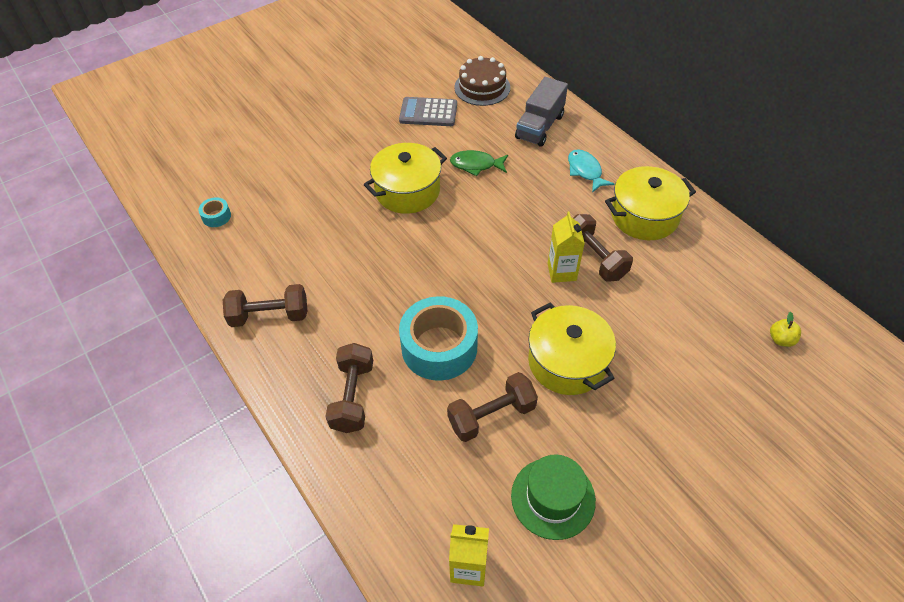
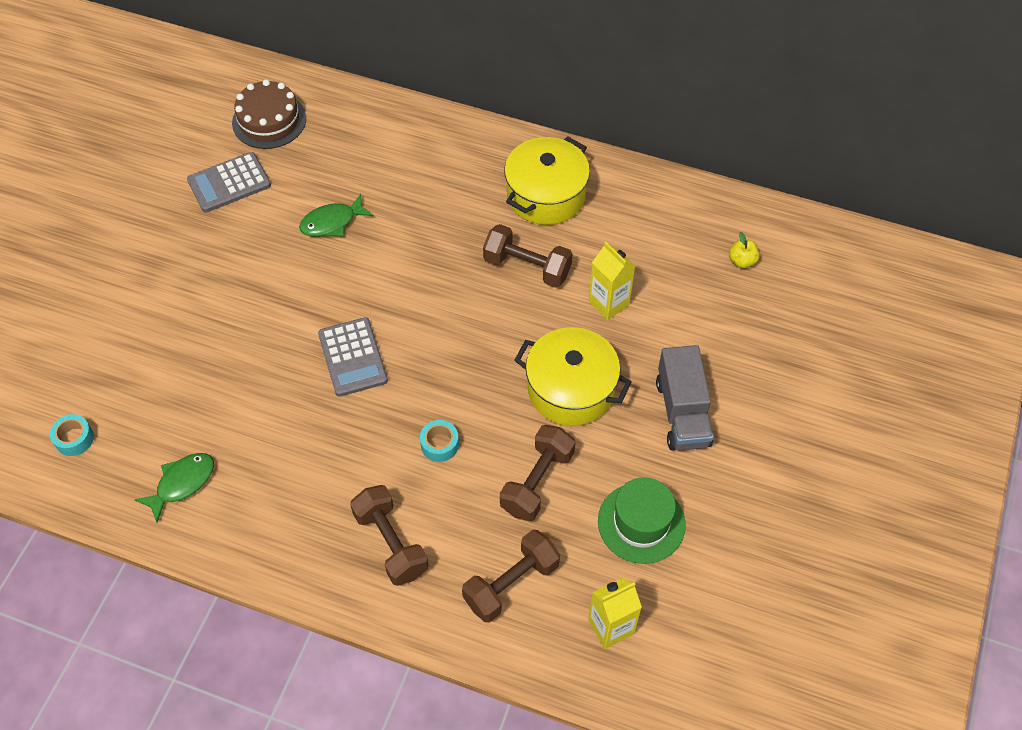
camera: 35 degrees left, 5 degrees up
brown dumbbell [223,284,307,327] -> brown dumbbell moved to [462,530,560,623]
yellow pot [364,143,447,214] -> none
turquoise tape [399,296,478,381] -> turquoise tape [420,420,459,462], size x0.43
grey truck [515,77,568,147] -> grey truck moved to [656,345,714,451]
yellow carton [548,212,585,283] -> yellow carton moved to [589,242,636,320]
turquoise fish [568,149,614,193] -> none
none -> green fish [135,453,214,523]
none -> grey calculator [318,317,388,397]

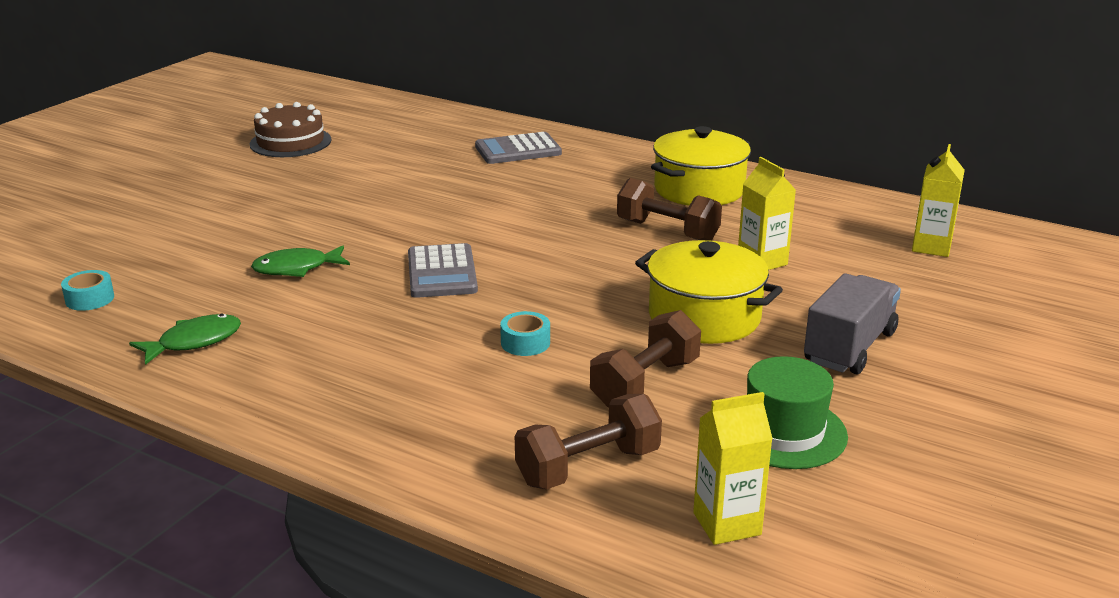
camera: 10 degrees right, 30 degrees down
grey calculator [187,152,271,213] -> grey calculator moved to [475,132,562,164]
brown cake [232,79,306,149] -> brown cake moved to [250,102,331,157]
green fish [299,194,374,237] -> green fish moved to [251,245,350,277]
brown dumbbell [350,485,429,586] -> none
grey truck [656,345,714,451] -> grey truck turned 150 degrees counterclockwise [804,273,901,375]
yellow apple [729,232,760,268] -> yellow carton [912,144,965,257]

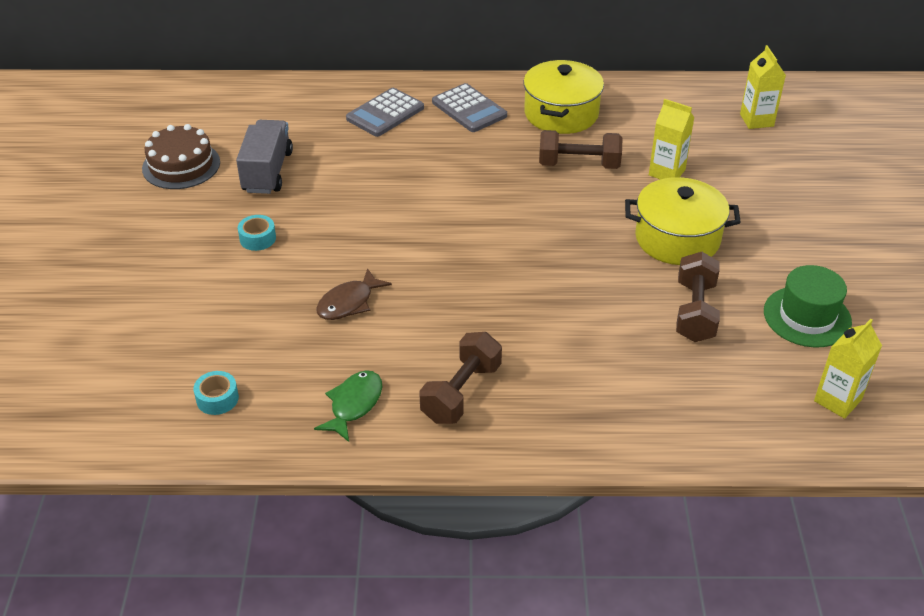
camera: 30 degrees left, 15 degrees up
green fish [251,245,350,277] -> brown fish [316,268,392,320]
grey calculator [408,243,478,298] -> grey calculator moved to [432,83,507,132]
turquoise tape [500,311,550,356] -> turquoise tape moved to [238,215,276,251]
brown dumbbell [515,394,662,489] -> brown dumbbell moved to [419,332,502,424]
grey truck [804,273,901,375] -> grey truck moved to [236,120,293,194]

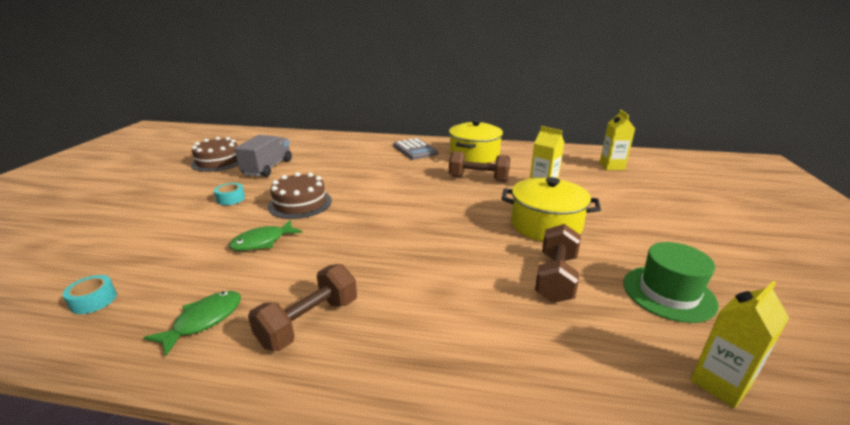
camera: 10 degrees right, 15 degrees down
brown fish [316,268,392,320] -> green fish [229,220,302,251]
grey calculator [346,88,424,137] -> none
none -> brown cake [268,172,332,219]

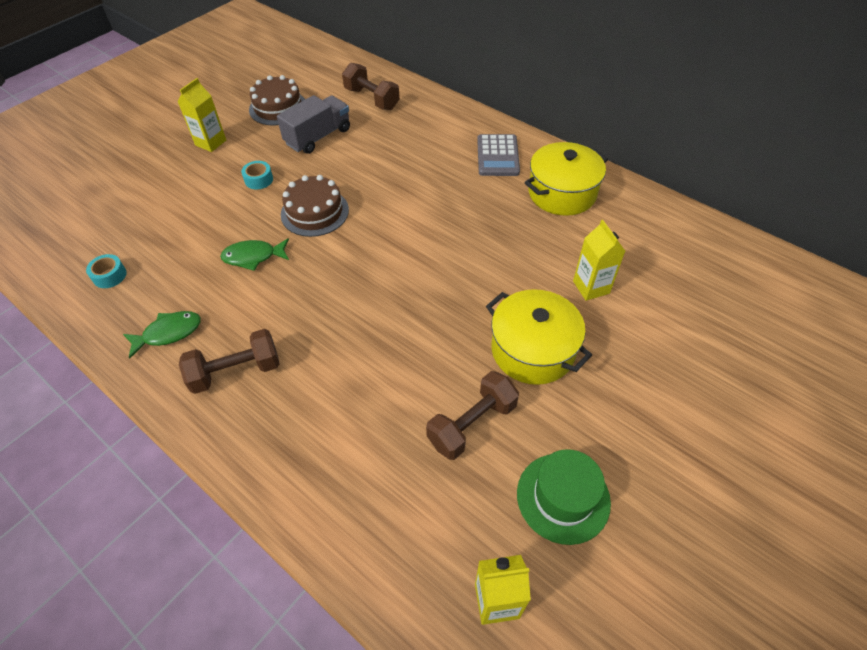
camera: 30 degrees right, 25 degrees up
brown dumbbell [449,151,510,182] -> brown dumbbell moved to [342,63,400,110]
yellow carton [600,110,635,170] -> yellow carton moved to [177,78,226,152]

